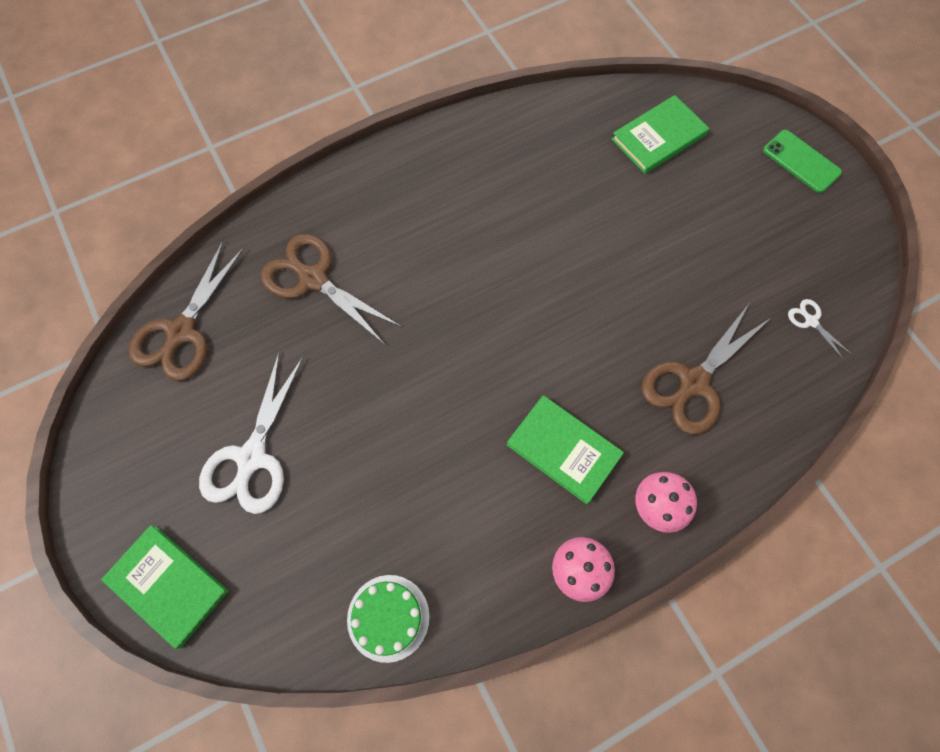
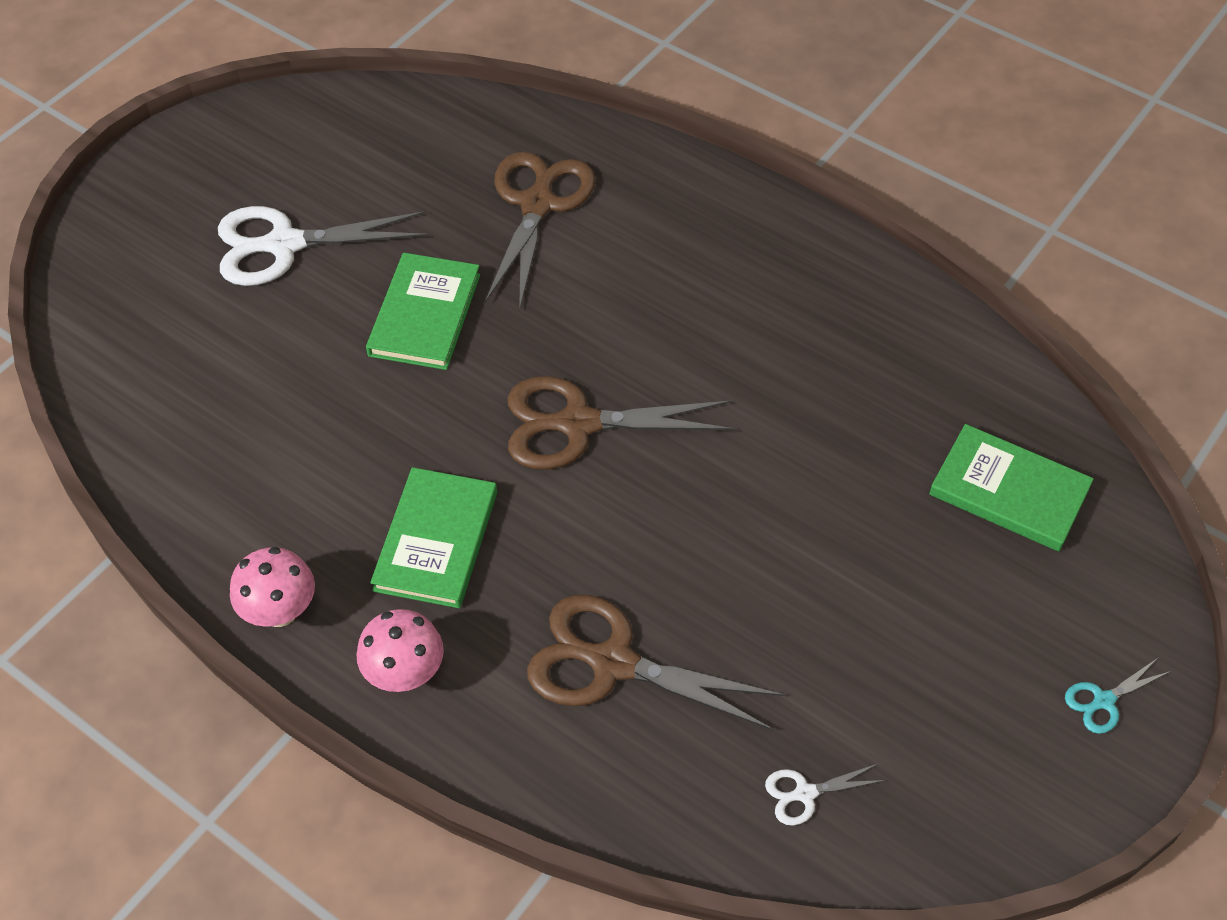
camera: 65 degrees right, 15 degrees down
green book [101,525,229,649] -> green book moved to [366,253,480,370]
brown scissors [129,241,244,381] -> brown scissors moved to [507,376,736,470]
green cake [347,575,430,663] -> none
green phone [763,130,842,193] -> turquoise scissors [1065,658,1171,734]
white scissors [788,299,851,360] -> white scissors turned 135 degrees counterclockwise [765,763,886,826]

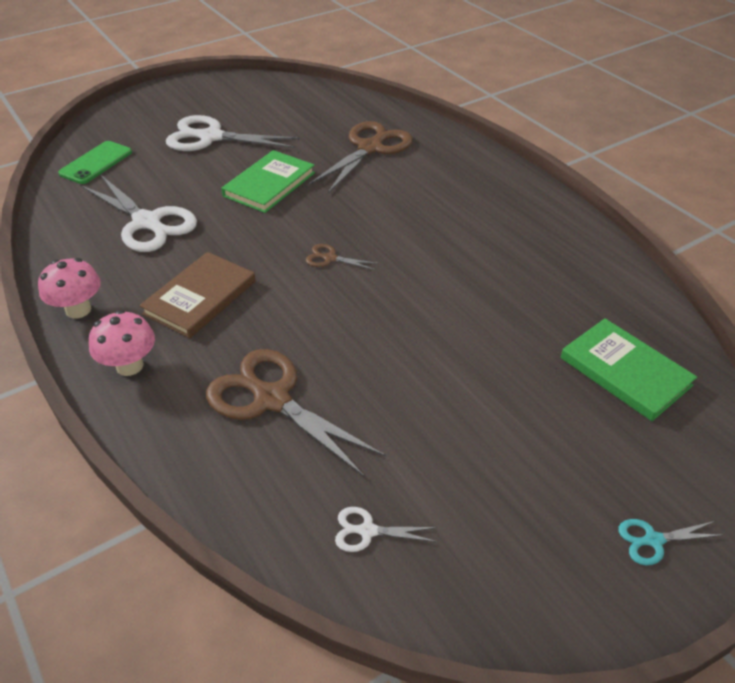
camera: 20 degrees right, 10 degrees down
green book [370,467,497,608] -> brown book [139,252,255,338]
brown scissors [507,376,736,470] -> brown scissors [306,244,379,270], size x0.45
none -> green phone [58,141,132,184]
none -> white scissors [80,174,197,252]

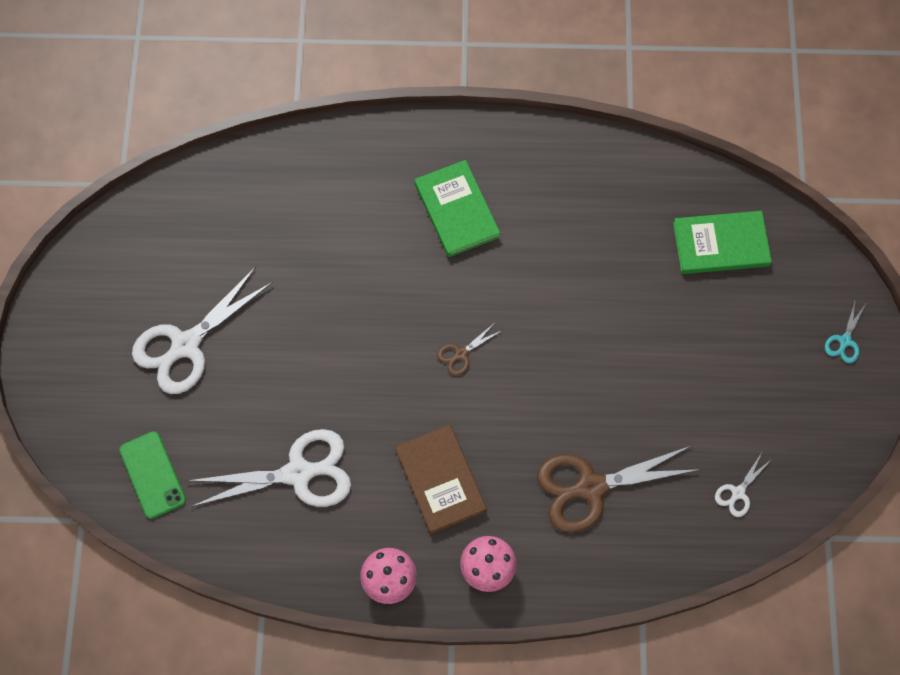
camera: 55 degrees left, 25 degrees up
green book [221,150,315,213] -> green book moved to [414,160,500,257]
brown scissors [308,121,413,193] -> none

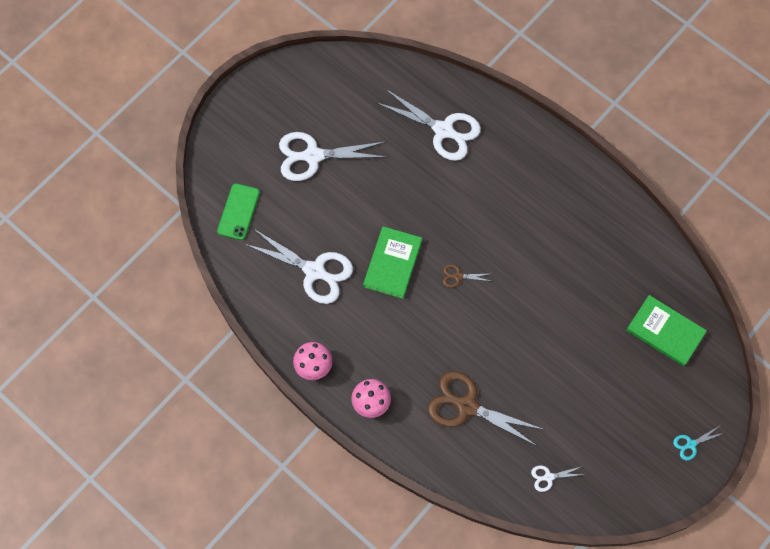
camera: 40 degrees right, 0 degrees up
brown book [395,425,487,534] -> none
green book [414,160,500,257] -> green book moved to [363,226,422,299]
none -> white scissors [377,89,481,161]

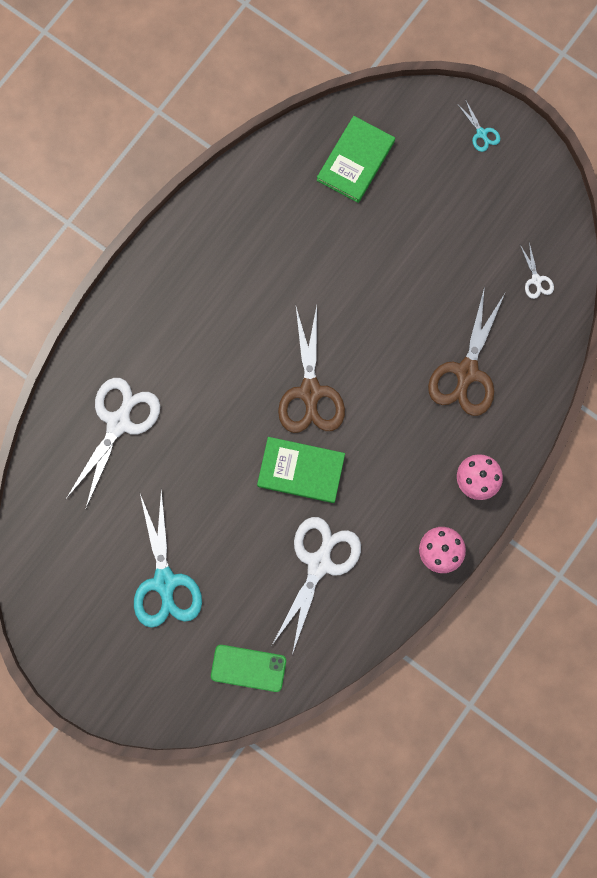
camera: 95 degrees left, 10 degrees up
white scissors [279,132,386,181] -> turquoise scissors [134,488,202,628]
brown scissors [443,264,490,288] -> brown scissors [278,306,345,433], size x2.22

